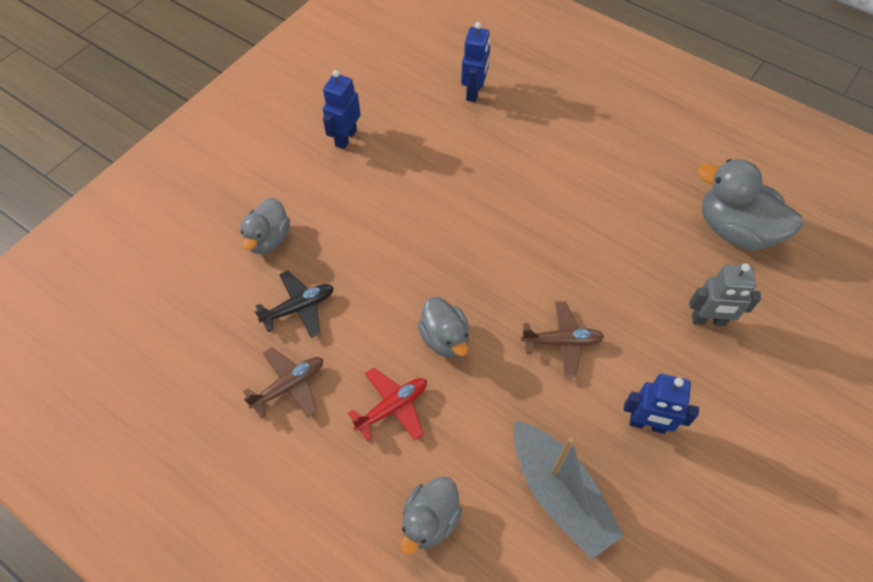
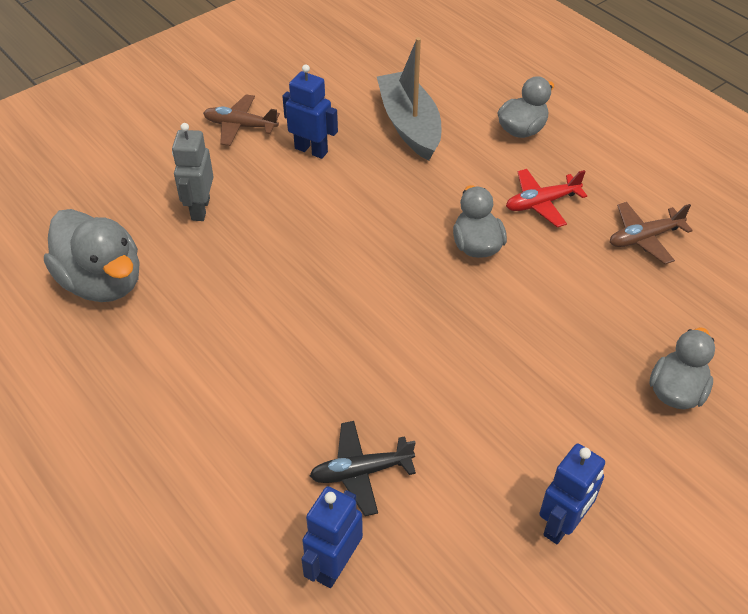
camera: 165 degrees left, 10 degrees down
black plane [254,271,334,338] -> black plane moved to [310,421,416,516]
brown plane [521,301,604,377] -> brown plane moved to [203,94,280,146]
grey robot [689,263,761,326] -> grey robot turned 105 degrees counterclockwise [172,123,214,221]

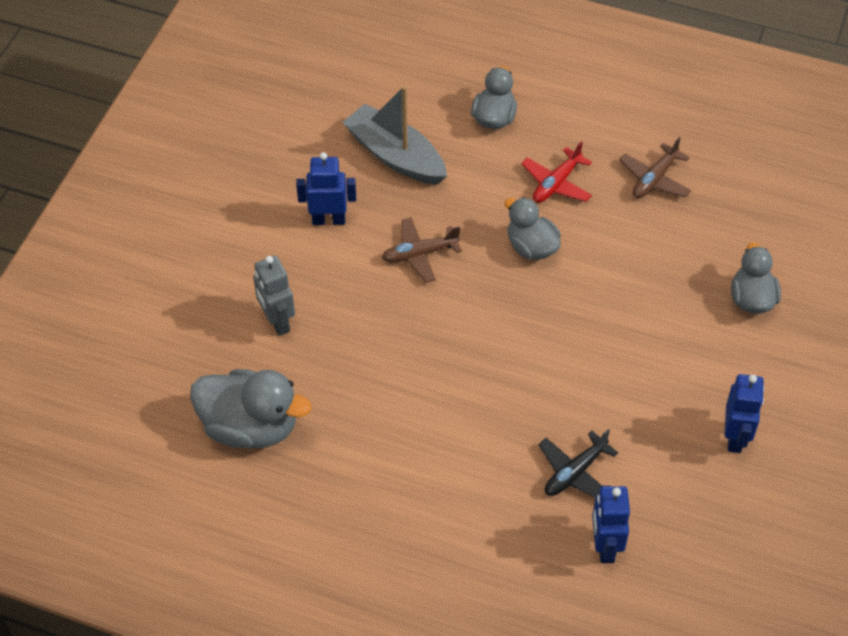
camera: 30 degrees left, 5 degrees up
brown plane [203,94,280,146] -> brown plane moved to [382,217,462,283]

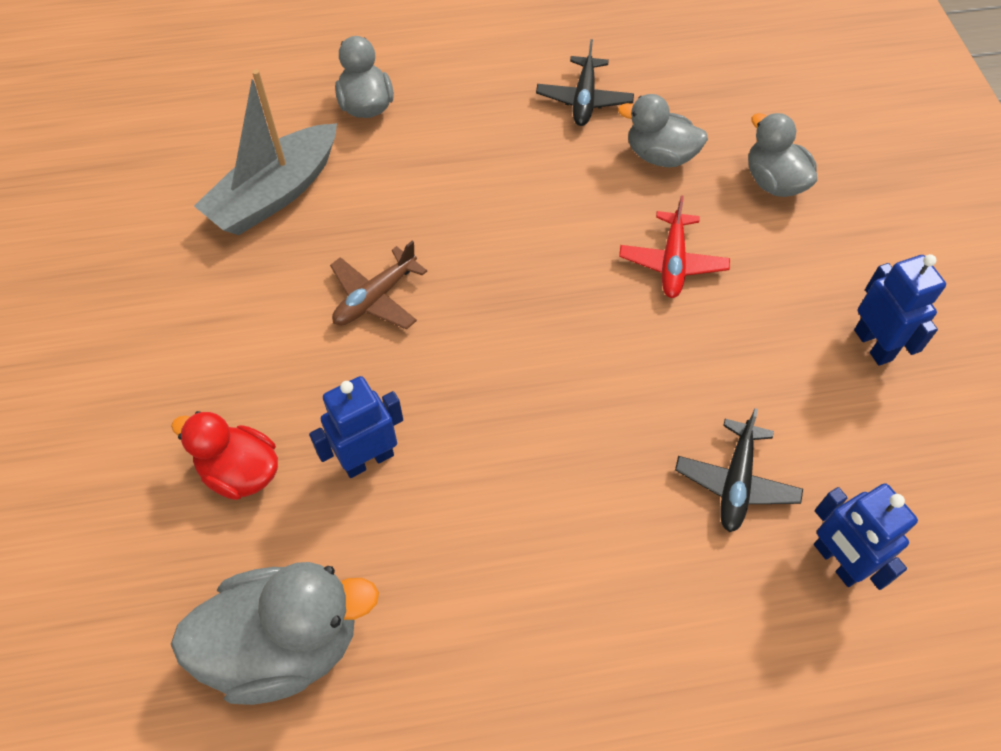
camera: 30 degrees left, 5 degrees up
grey robot [253,256,295,336] -> red duck [171,411,278,500]
blue robot [296,152,356,225] -> blue robot moved to [309,376,403,478]
grey boat [343,86,447,185] -> grey boat turned 60 degrees counterclockwise [194,69,337,235]
grey duck [504,197,561,260] -> grey duck moved to [618,94,708,167]
red plane [521,141,592,203] -> red plane moved to [619,195,730,298]
brown plane [619,137,691,198] -> black plane [536,39,634,126]

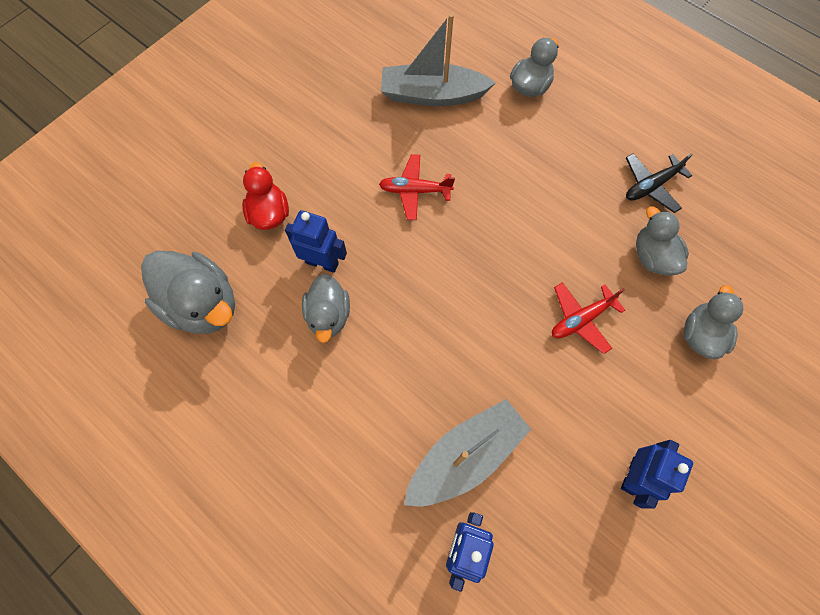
camera: 50 degrees right, 10 degrees up
brown plane [330,241,427,330] -> red plane [379,154,455,220]
black plane [675,408,803,532] -> grey boat [404,399,531,506]
none -> grey duck [302,274,350,343]

